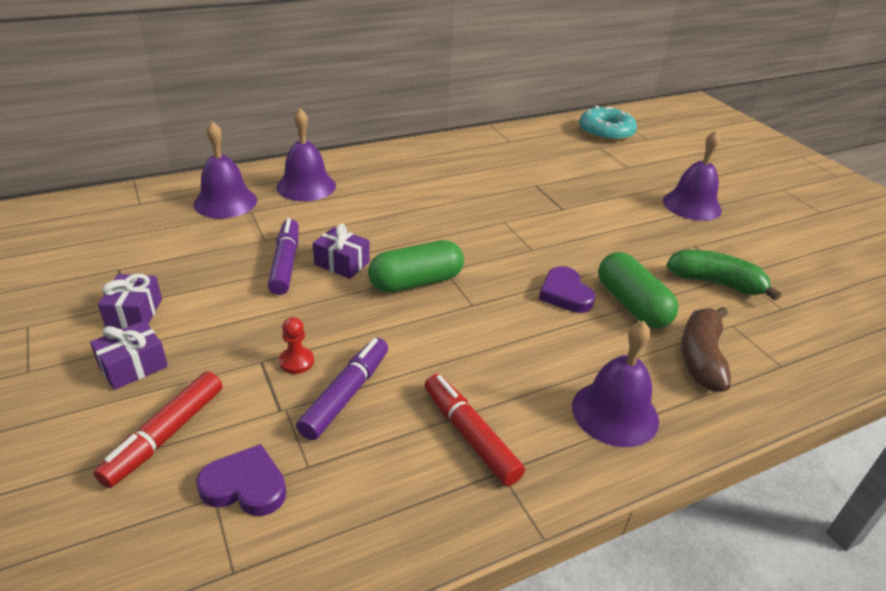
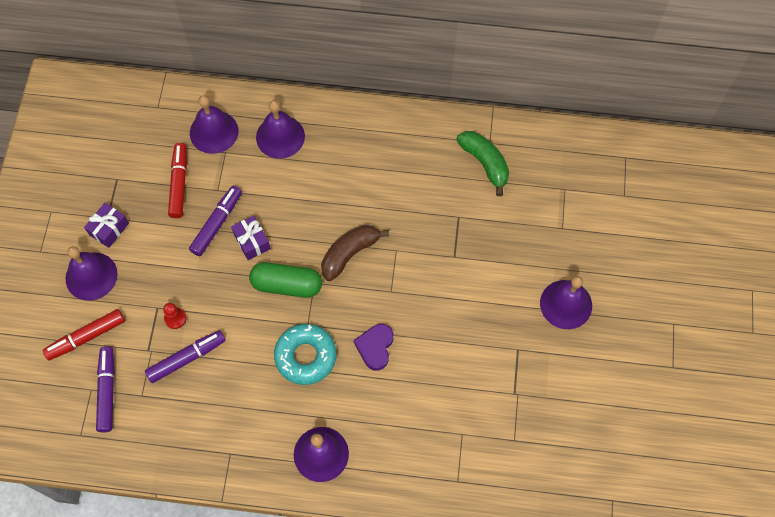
camera: 35 degrees right, 30 degrees up
purple gift [90,321,168,390] -> purple bell [66,246,118,301]
purple heart [196,444,287,516] -> purple marker [96,346,115,432]
red marker [425,374,525,486] -> red marker moved to [168,143,187,218]
turquoise donut [579,106,637,141] -> turquoise donut moved to [274,324,336,385]
green capsule [598,252,679,328] -> none
green banana [667,250,781,301] -> green banana moved to [457,131,509,196]
brown banana [681,306,731,392] -> brown banana moved to [321,225,389,281]

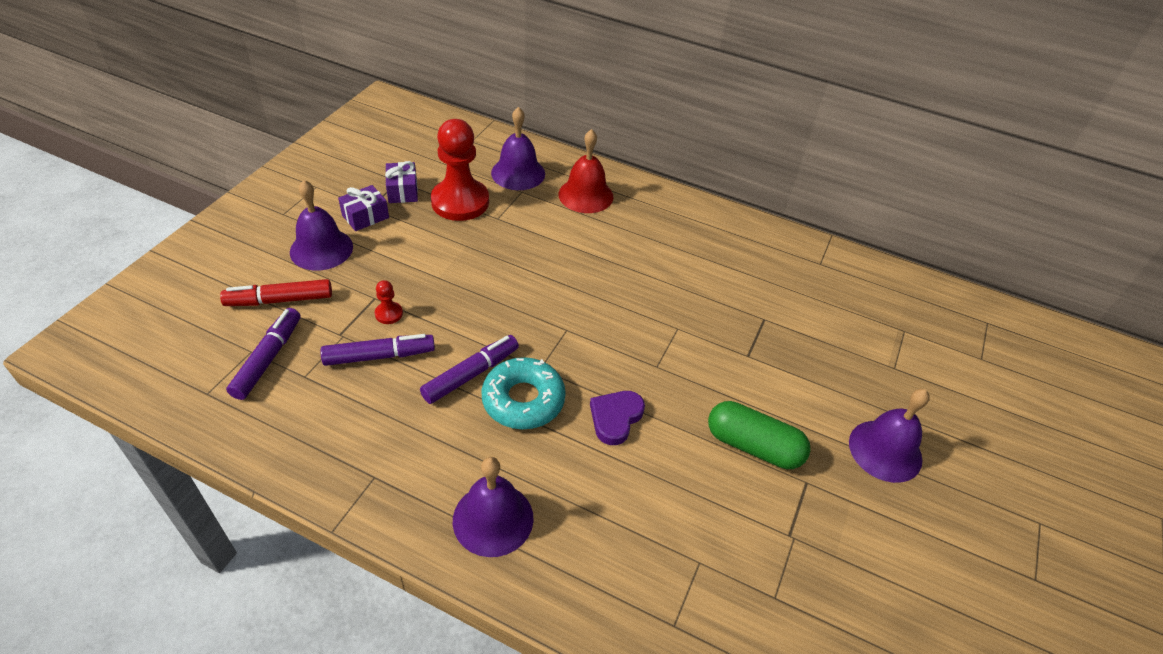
camera: 15 degrees right, 20 degrees down
red marker [168,143,187,218] -> red pawn [431,119,489,221]
purple marker [189,186,242,256] -> purple marker moved to [420,335,519,404]
purple gift [231,216,271,260] -> purple gift moved to [385,161,418,203]
green capsule [249,262,322,298] -> green capsule moved to [708,401,811,469]
purple bell [256,100,305,159] -> red bell [559,129,613,213]
brown banana [321,225,389,281] -> none
green banana [457,131,509,196] -> none

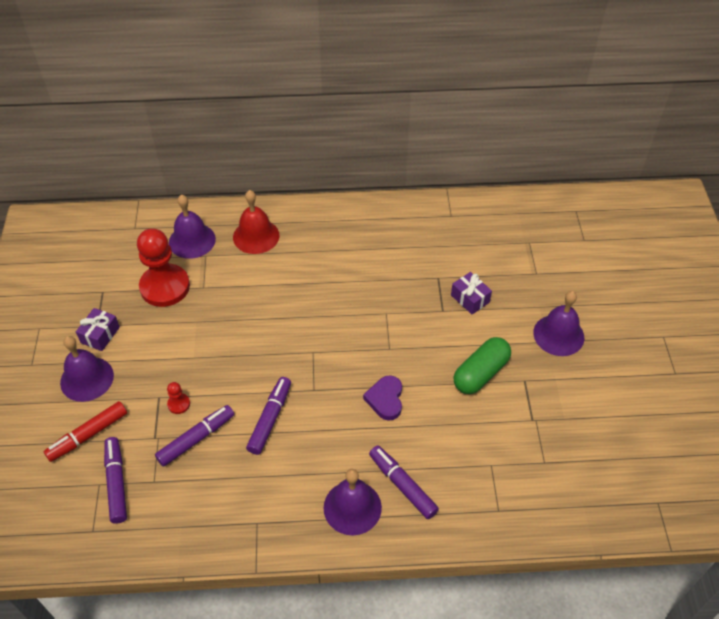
camera: 25 degrees left, 5 degrees up
purple gift [385,161,418,203] -> purple gift moved to [451,272,492,314]
turquoise donut [481,357,566,429] -> none
green capsule [708,401,811,469] -> green capsule turned 45 degrees counterclockwise [453,337,511,394]
none -> purple marker [369,445,439,519]

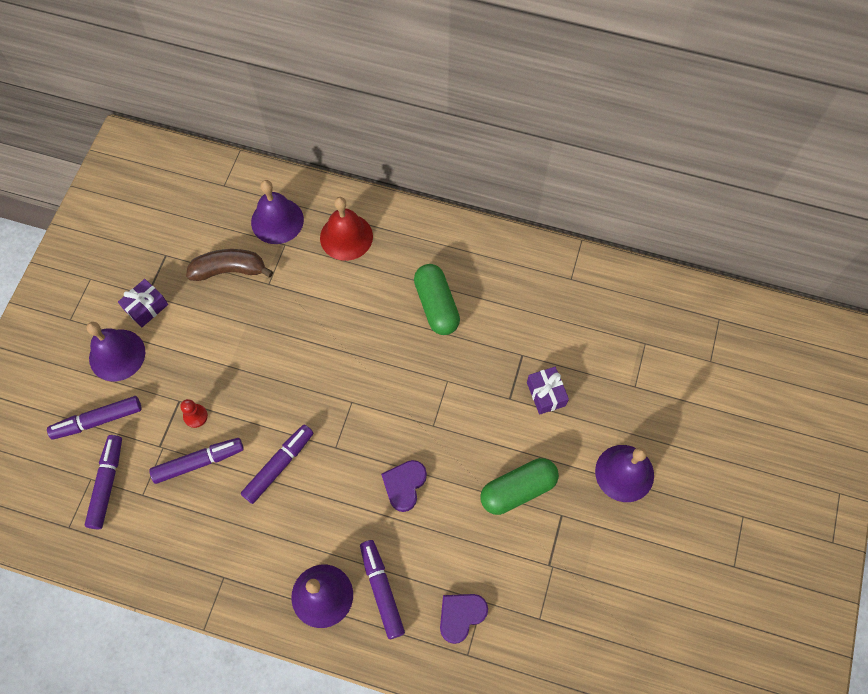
camera: 20 degrees right, 15 degrees up
red marker [44,401,127,462] -> purple marker [47,396,142,440]
red pawn [137,228,190,307] -> brown banana [186,249,273,281]
none -> green capsule [414,264,460,335]
none -> purple heart [440,594,488,644]

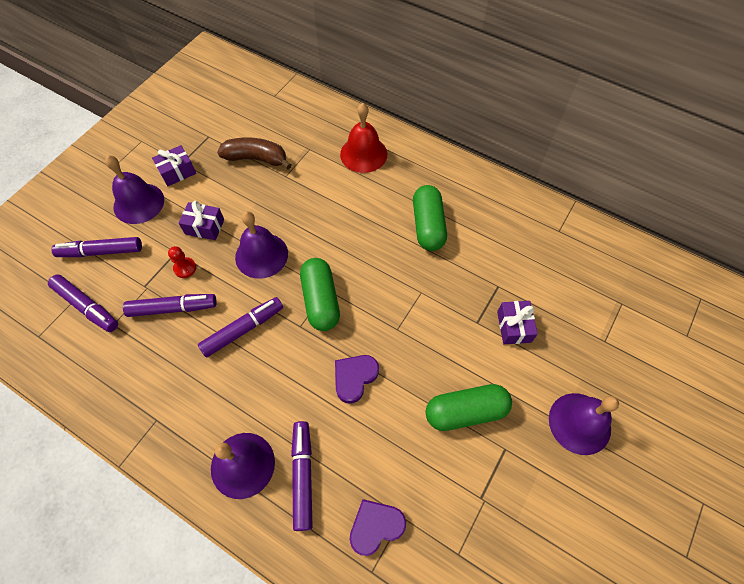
camera: 15 degrees right, 5 degrees down
purple marker [85,435,122,529] -> purple marker turned 105 degrees clockwise [48,275,118,332]
purple bell [251,180,304,244] -> purple bell moved to [235,211,288,279]
none -> purple gift [179,201,224,240]
none -> green capsule [300,258,340,331]

